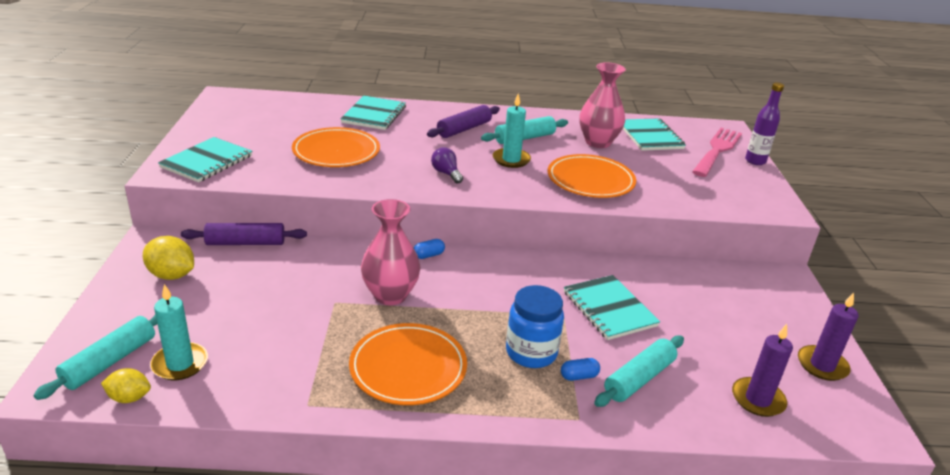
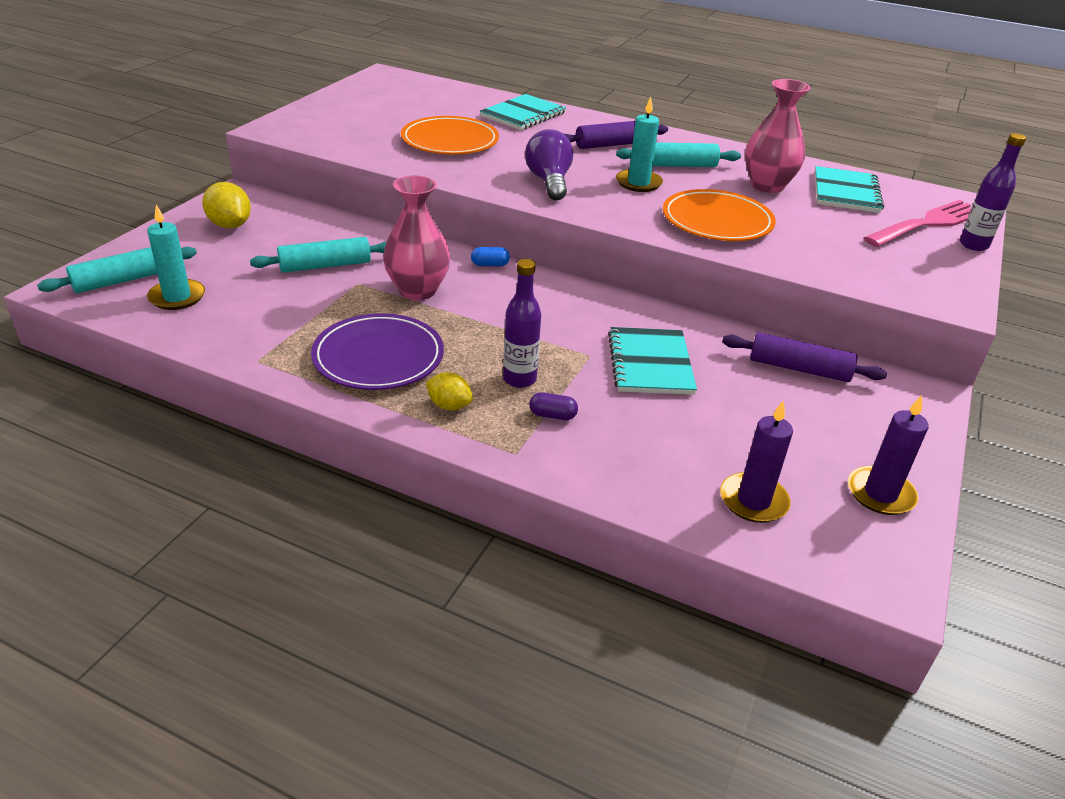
camera: 25 degrees right, 5 degrees up
yellow lemon [101,368,151,403] -> yellow lemon moved to [426,372,473,410]
turquoise notebook [158,137,252,183] -> none
purple rolling pin [181,223,307,245] -> purple rolling pin moved to [722,332,887,382]
orange plate [349,323,467,405] -> purple plate [311,313,444,390]
purple light bulb [431,147,463,184] -> purple light bulb [525,129,573,201], size x1.62
blue jar [506,285,564,368] -> purple bottle [503,259,541,388]
blue capsule [561,358,600,381] -> purple capsule [529,392,578,420]
turquoise rolling pin [594,336,684,407] -> turquoise rolling pin moved to [250,237,387,273]

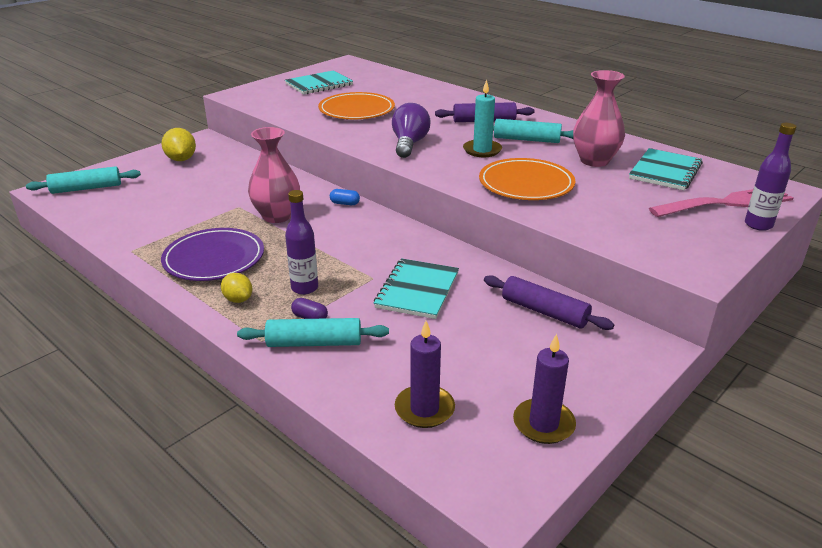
camera: 20 degrees right, 5 degrees down
turquoise candle [147,205,205,310] -> none
turquoise rolling pin [250,237,387,273] -> turquoise rolling pin moved to [237,318,389,347]
turquoise notebook [480,94,567,130] -> turquoise notebook moved to [285,70,353,95]

